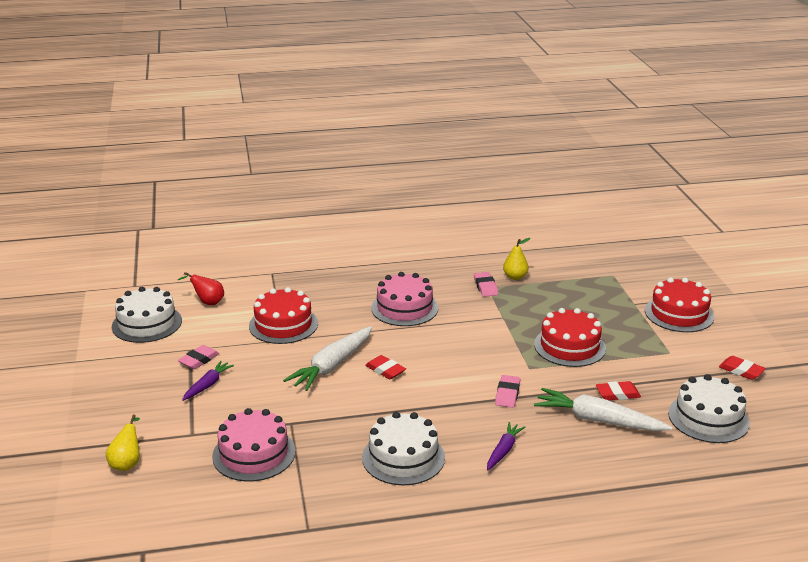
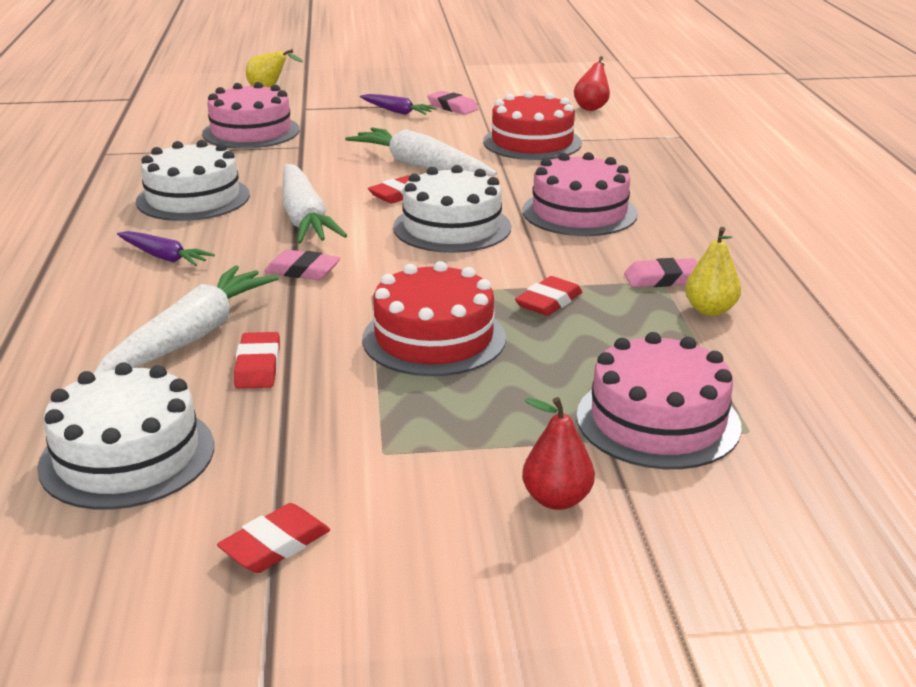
camera: 95 degrees right, 0 degrees up
white cake [112,287,182,343] -> white cake moved to [393,165,511,253]
red cake [645,277,714,332] -> red pear [522,397,595,510]
none -> white carrot [282,164,348,244]
none -> red eraser [515,276,582,316]
none -> pink cake [576,332,742,469]

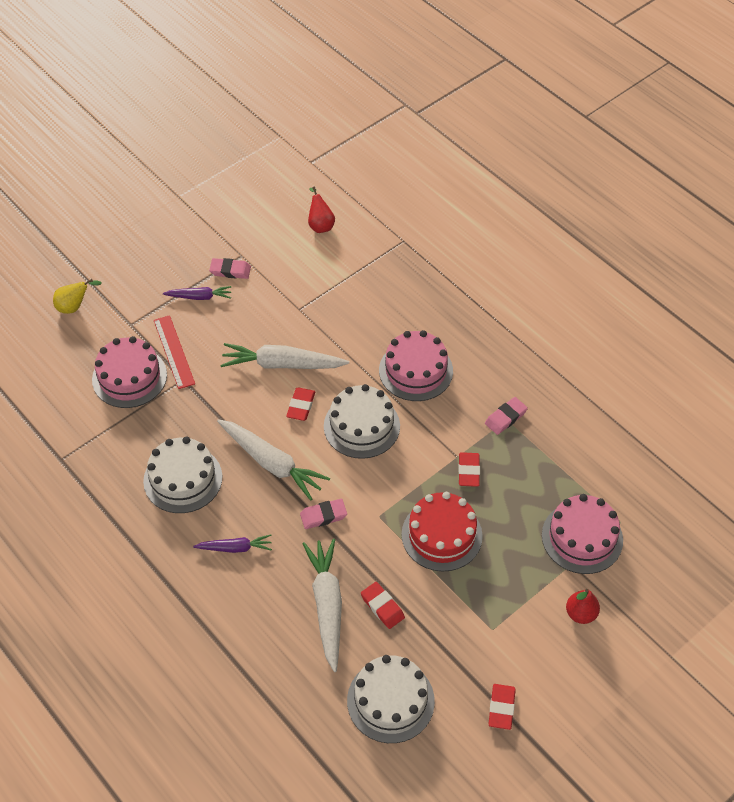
camera: 35 degrees left, 25 degrees up
red cake [483,91,582,160] -> none
yellow pear [685,227,741,316] -> none
none -> red ruler [154,315,195,389]

